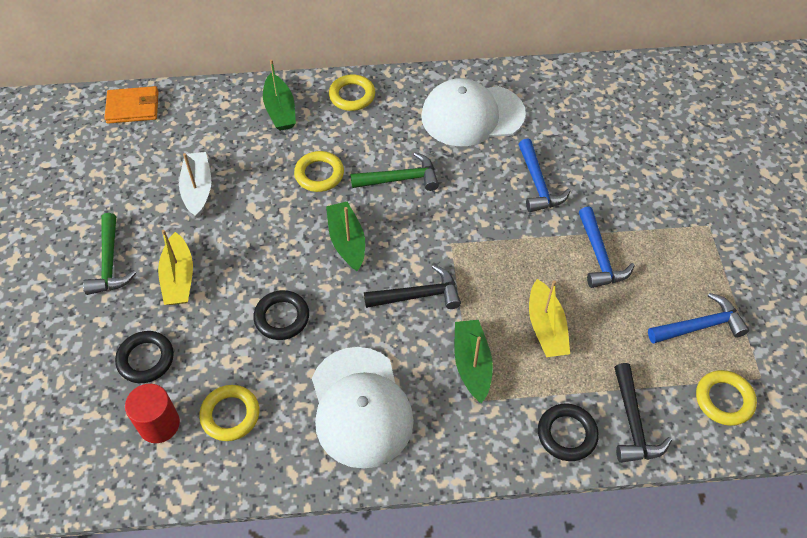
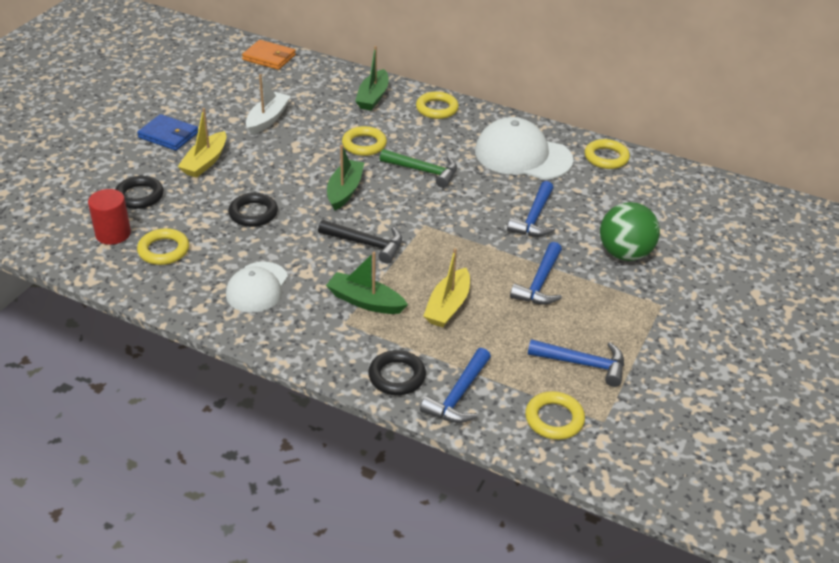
camera: 30 degrees right, 15 degrees down
green hammer [83,213,136,295] -> blue wallet [137,114,198,151]
white cap [312,347,414,469] -> white cap [226,262,288,313], size x0.63
green boat [455,320,493,403] -> green boat turned 90 degrees counterclockwise [326,252,408,314]
black hammer [614,363,672,463] -> blue hammer [420,348,491,423]
none -> yellow ring [585,139,630,169]
none -> green ball [600,202,660,261]

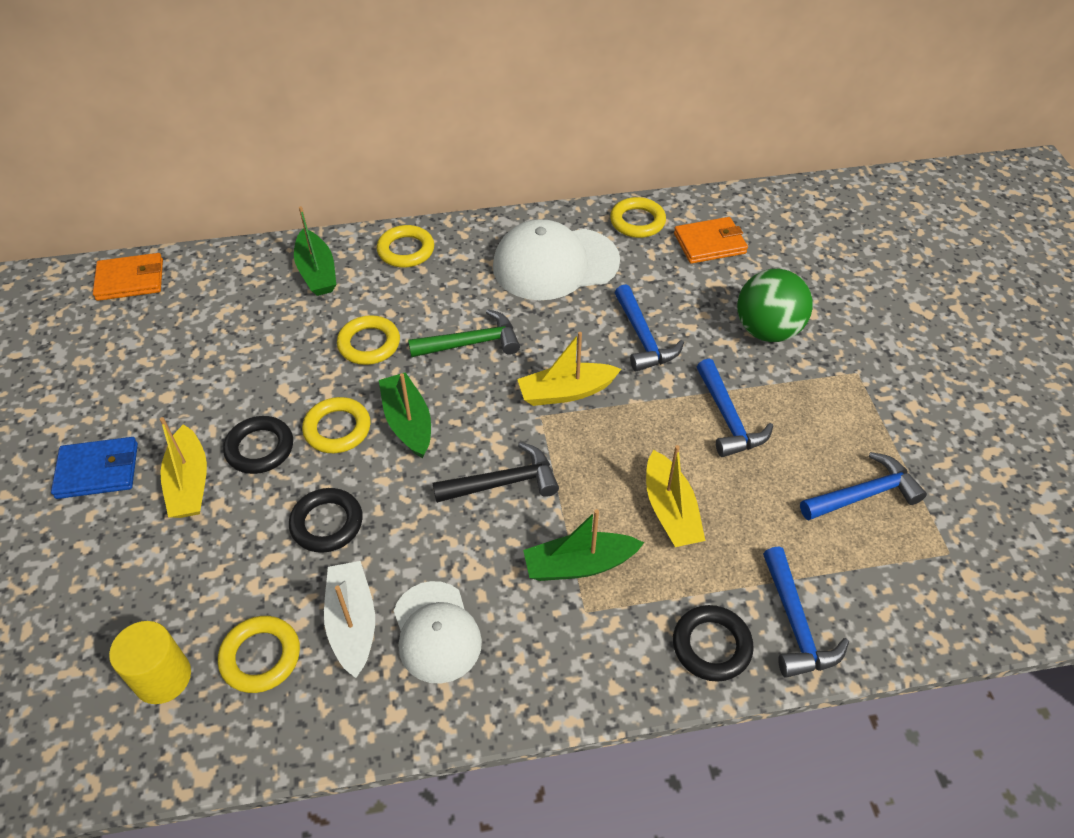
camera: 35 degrees left, 10 degrees up
red cylinder [88,189,131,245] -> yellow cylinder [109,621,191,704]
black ring [115,176,164,209] -> black ring moved to [223,416,293,474]
white boat [246,74,291,135] -> white boat moved to [324,561,375,678]
yellow ring [525,391,585,440] -> yellow ring moved to [302,397,371,453]
none -> yellow boat [517,332,621,406]
none -> orange wallet [674,217,748,264]

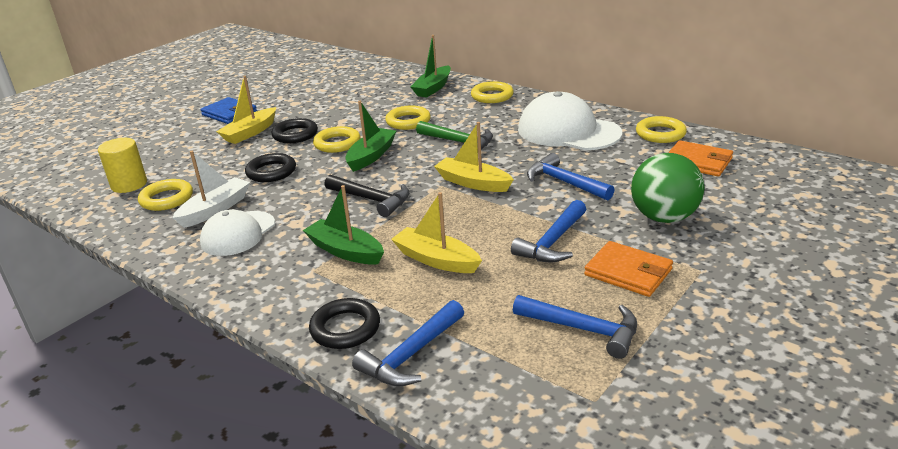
camera: 50 degrees right, 20 degrees down
orange wallet [93,253,163,301] -> orange wallet moved to [584,241,673,297]
blue hammer [615,284,684,372] -> blue hammer turned 105 degrees clockwise [527,153,614,201]
yellow boat [646,445,705,547] -> yellow boat turned 90 degrees clockwise [391,192,482,273]

